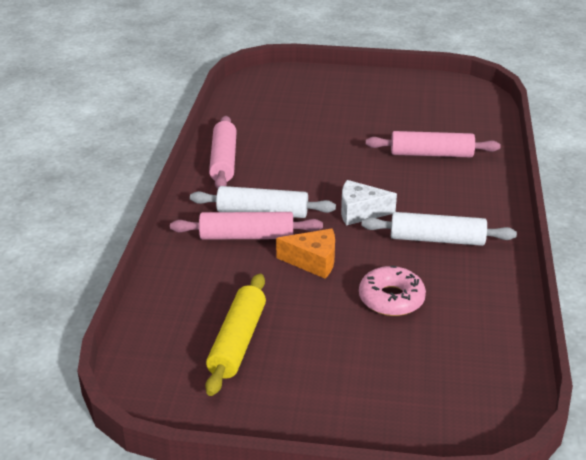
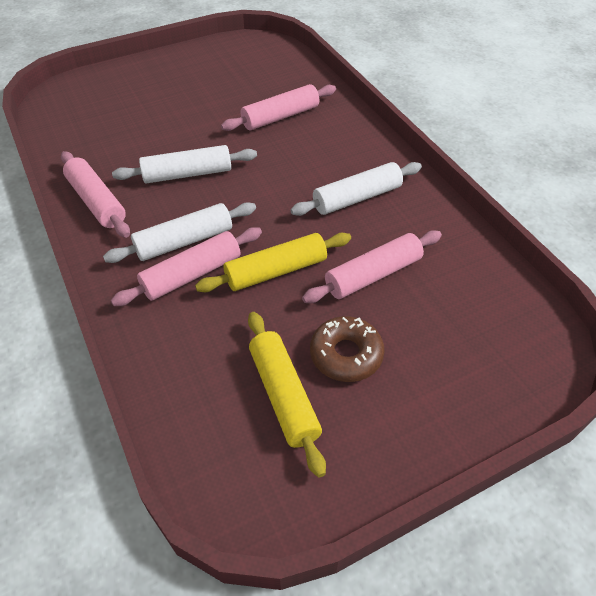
camera: 35 degrees left, 15 degrees up
orange cheese [276,228,335,279] -> yellow rolling pin [195,233,351,292]
white cheese [341,180,397,226] -> none
pink donut [359,266,426,316] -> pink rolling pin [302,230,442,303]
none -> white rolling pin [112,145,257,183]
none -> brown donut [310,316,385,382]

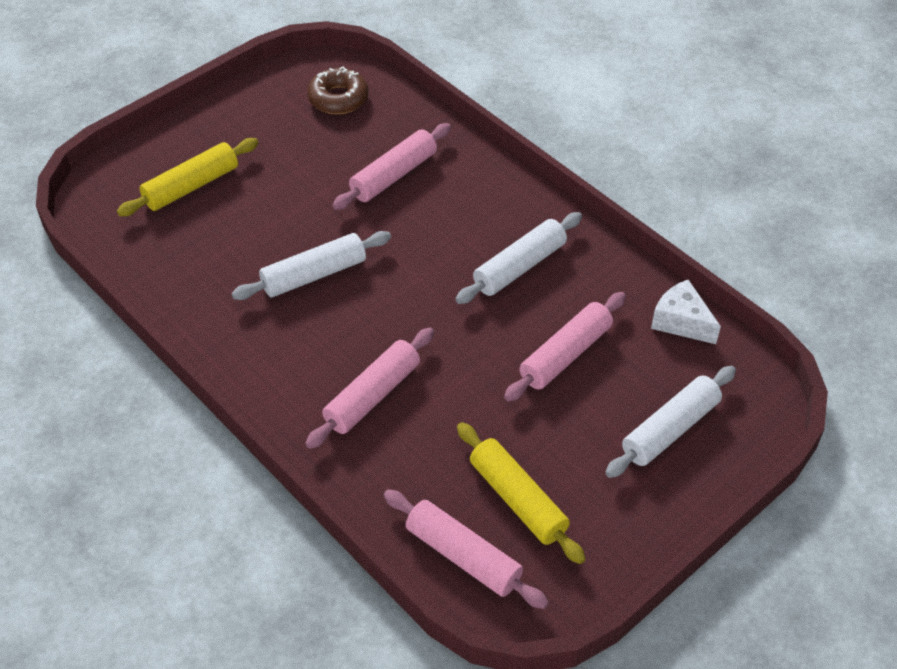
camera: 15 degrees left, 0 degrees up
pink rolling pin [61,151,130,238] -> pink rolling pin moved to [384,490,549,609]
white rolling pin [103,202,256,263] -> white rolling pin moved to [605,366,736,478]
yellow rolling pin [195,233,351,292] -> yellow rolling pin moved to [117,138,258,216]
brown donut [310,316,385,382] -> brown donut moved to [307,66,368,114]
none -> white cheese [651,280,721,344]

